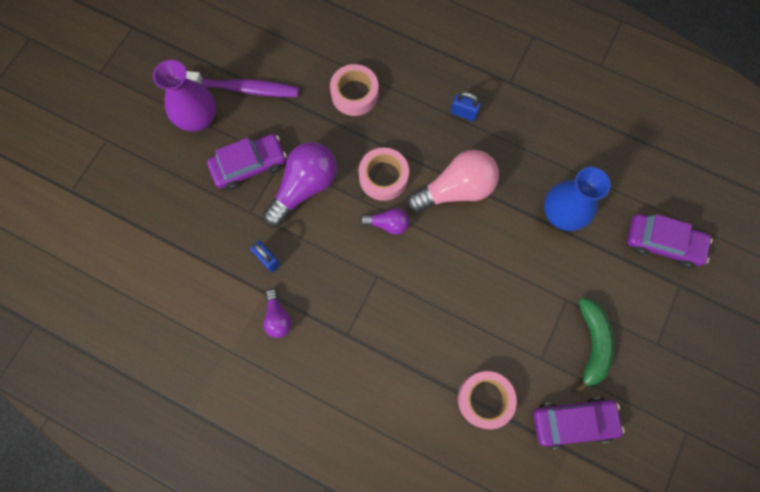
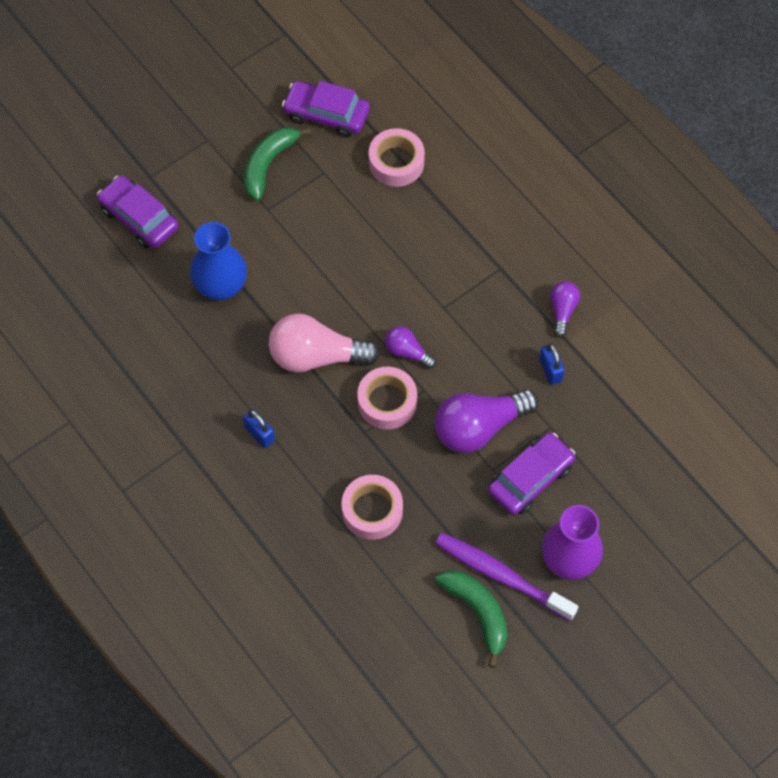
camera: 155 degrees left, 10 degrees down
purple car [207,134,287,190] -> purple car turned 135 degrees clockwise [488,433,575,515]
none -> green banana [436,570,507,668]

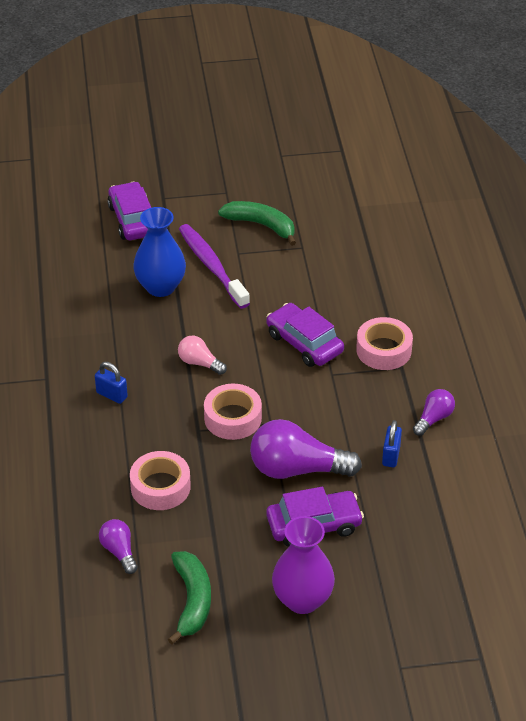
camera: 30 degrees right, 20 degrees down
blue padlock [243,409,275,448] -> blue padlock turned 45 degrees counterclockwise [95,362,128,404]
green banana [244,127,311,201] -> green banana turned 60 degrees clockwise [218,201,296,246]
pink light bulb [269,313,380,373] -> pink light bulb [178,336,227,375], size x0.52
purple car [282,81,370,137] -> purple car moved to [267,303,344,367]
pink tape [369,128,425,187] -> pink tape moved to [356,317,413,370]
purple light bulb [385,326,436,369] -> purple light bulb moved to [99,519,138,574]
purple toothbrush [435,533,578,621] -> purple toothbrush moved to [179,224,250,309]

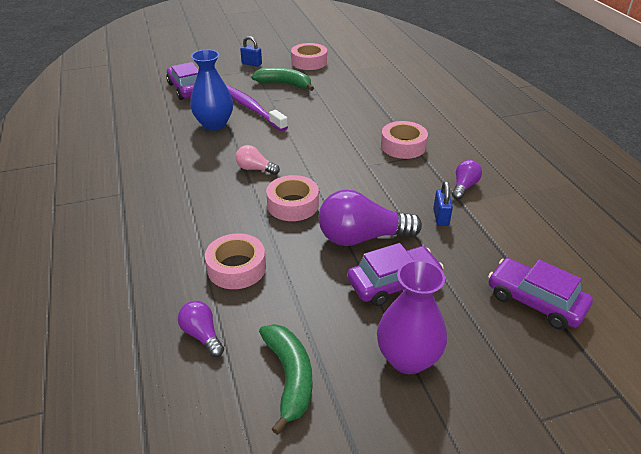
camera: 10 degrees left, 5 degrees down
blue padlock [95,362,128,404] -> blue padlock moved to [240,36,262,67]
purple car [267,303,344,367] -> purple car moved to [488,258,593,330]
none -> pink tape [291,43,327,70]

